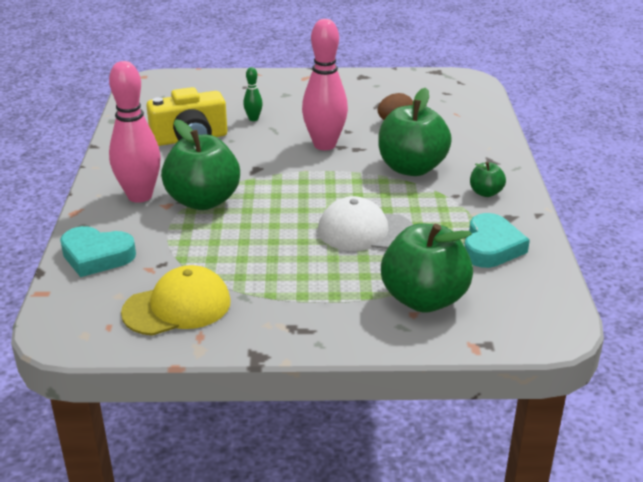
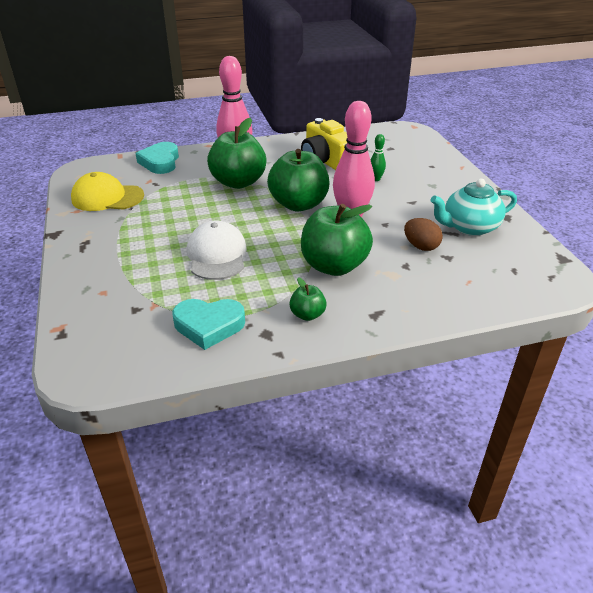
camera: 75 degrees right, 5 degrees up
yellow cap [121,265,231,336] -> yellow cap turned 135 degrees clockwise [71,172,144,211]
green apple [381,224,473,313] -> green apple moved to [267,149,329,211]
none -> turquoise teapot [431,179,517,236]

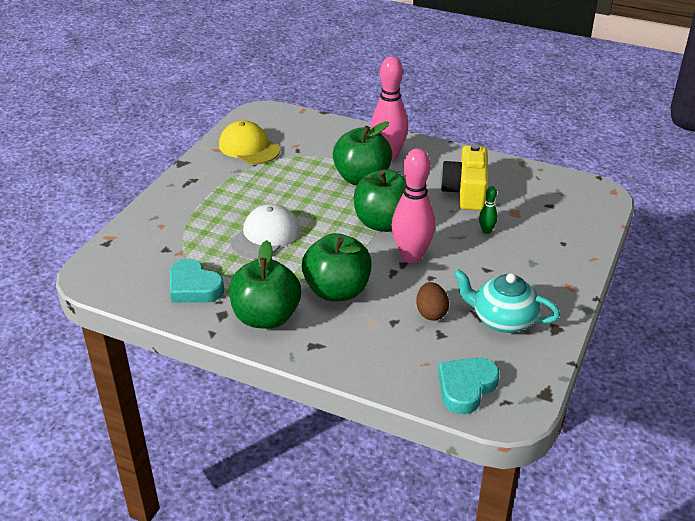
camera: 40 degrees right, 0 degrees up
turquoise heart [135,142,179,174] -> turquoise heart moved to [438,358,499,414]
green apple [289,277,327,321] -> green apple [229,240,301,329], size x2.13

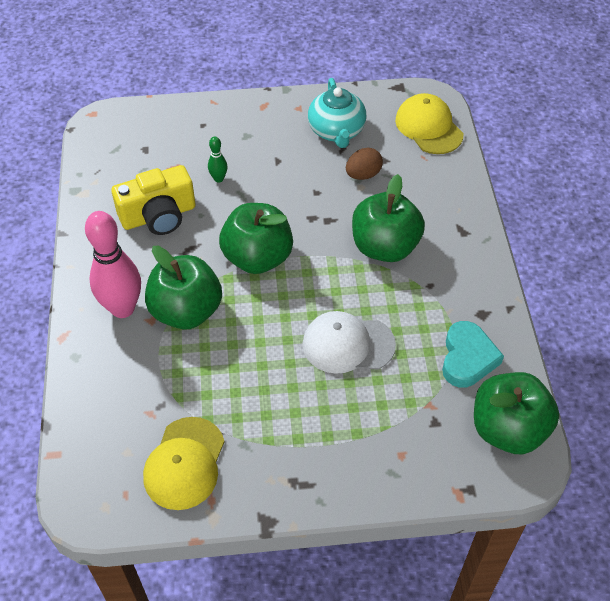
camera: 120 degrees left, 15 degrees up
green apple [229,240,301,329] -> green apple moved to [474,372,559,454]
pink bowling pin [391,148,435,263] -> none
turquoise heart [438,358,499,414] -> yellow cap [395,93,463,154]

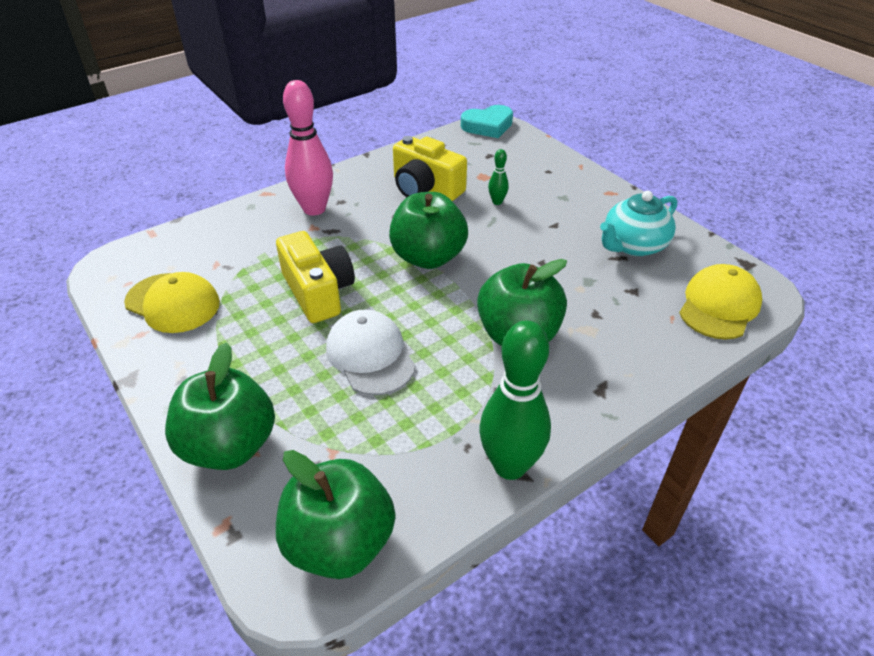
camera: 60 degrees right, 10 degrees down
yellow cap [143,417,225,510] -> yellow cap turned 135 degrees counterclockwise [124,272,220,333]
green apple [145,246,222,330] -> green apple moved to [165,343,275,470]
brown egg [346,148,383,180] -> none
turquoise heart [442,321,504,388] -> turquoise heart moved to [461,105,513,138]
none -> yellow camera [276,231,355,323]
none -> green bowling pin [479,321,551,480]

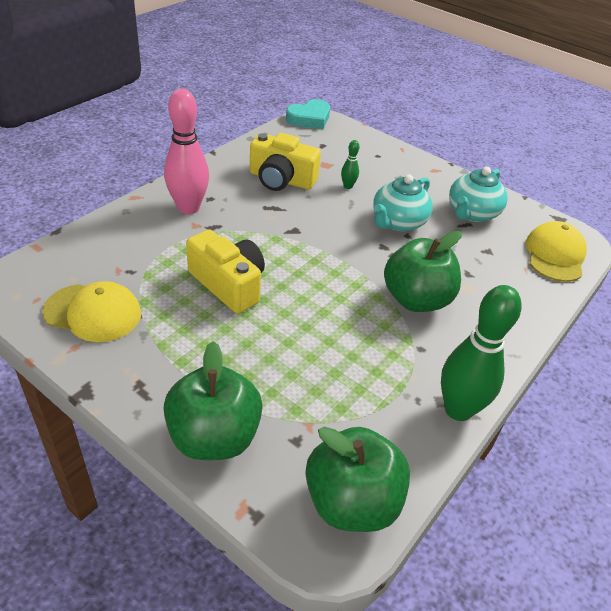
camera: 20 degrees left, 0 degrees up
white cap [326,309,415,395] -> none
green apple [389,192,468,269] -> none
none -> turquoise teapot [373,174,433,231]

